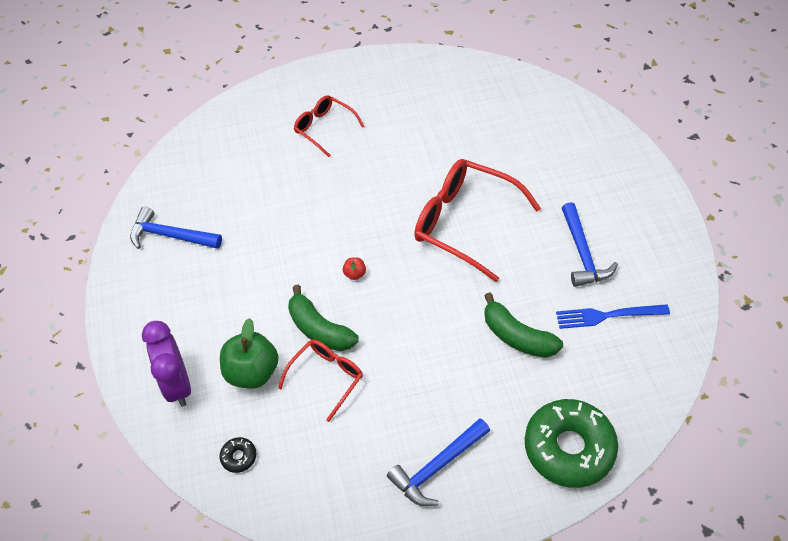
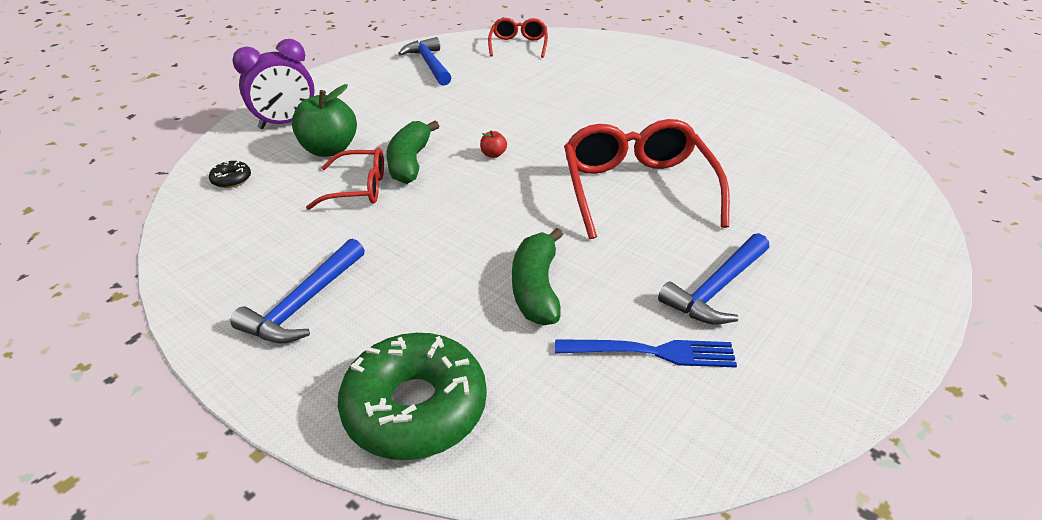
camera: 50 degrees right, 15 degrees down
purple clock [142,321,191,407] -> purple clock turned 150 degrees counterclockwise [232,39,315,129]
red glasses [294,95,365,157] -> red glasses moved to [488,18,548,58]
blue hammer [387,418,490,506] -> blue hammer turned 75 degrees counterclockwise [230,239,365,343]
blue fork [556,304,670,329] -> blue fork turned 135 degrees clockwise [555,339,737,367]

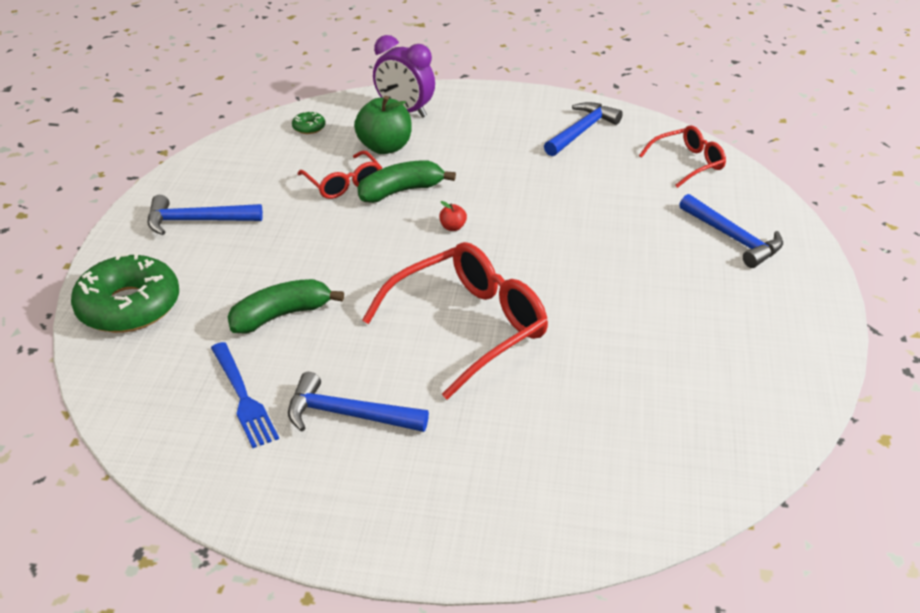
camera: 60 degrees right, 0 degrees up
black donut [209,161,251,188] -> green donut [292,111,325,134]
none -> blue hammer [679,194,783,268]

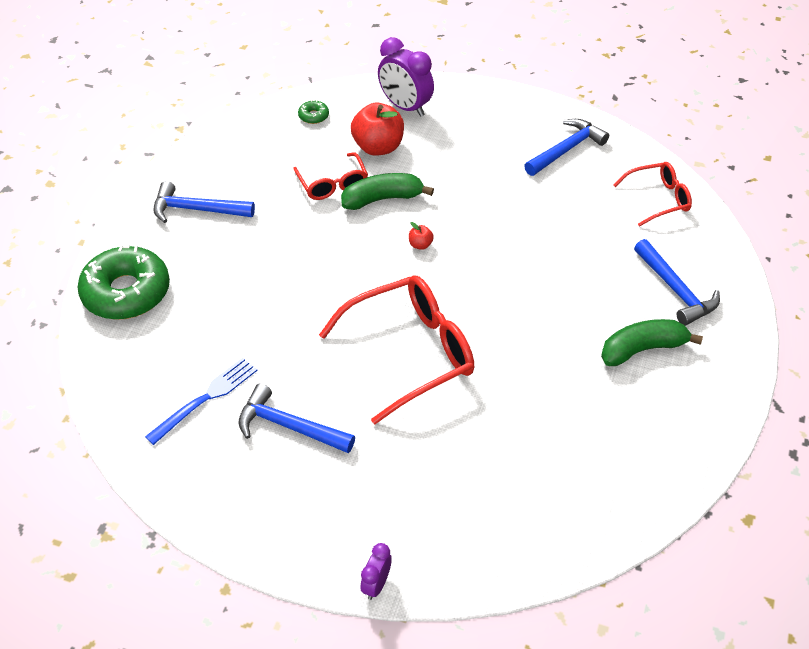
camera: 10 degrees right, 10 degrees up
blue fork [211,342,279,448] -> blue fork turned 120 degrees counterclockwise [145,358,257,445]
green banana [227,279,344,334] -> green banana moved to [601,319,703,366]
green apple [354,96,412,154] -> red apple [351,103,404,156]
none -> purple clock [361,543,392,600]

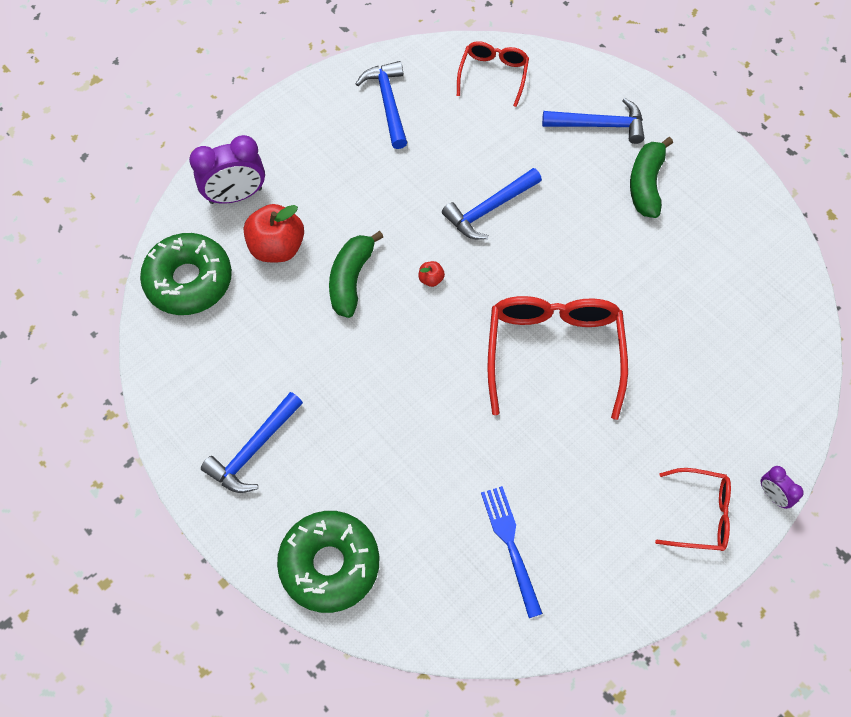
camera: 60 degrees left, 15 degrees up
blue hammer [238,383,355,453] -> blue hammer moved to [442,168,542,239]
red glasses [293,152,368,200] -> red glasses moved to [655,468,731,551]
green donut [298,100,329,124] -> green donut [140,233,232,315], size x2.47

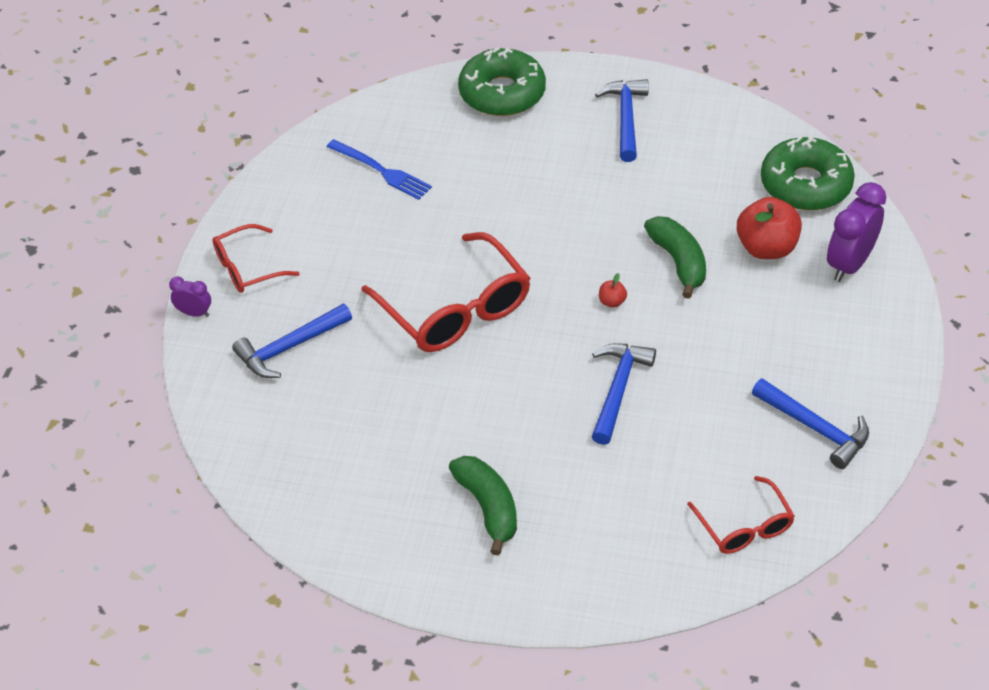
camera: 145 degrees right, 15 degrees down
blue hammer [542,98,644,144] -> blue hammer moved to [232,304,352,378]

